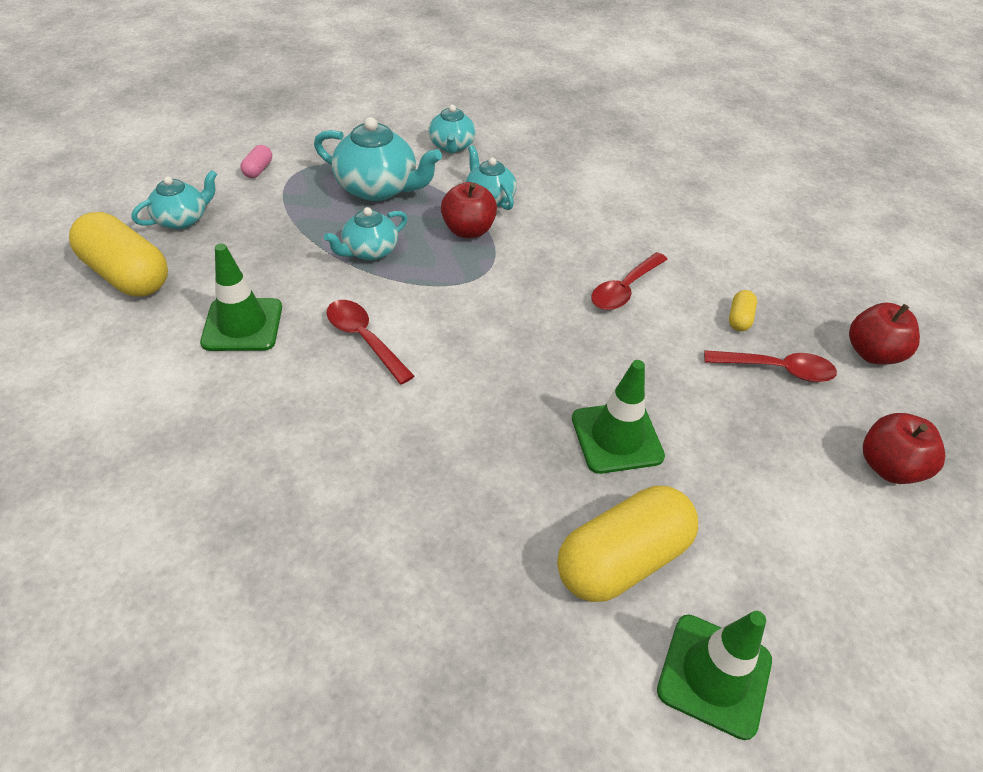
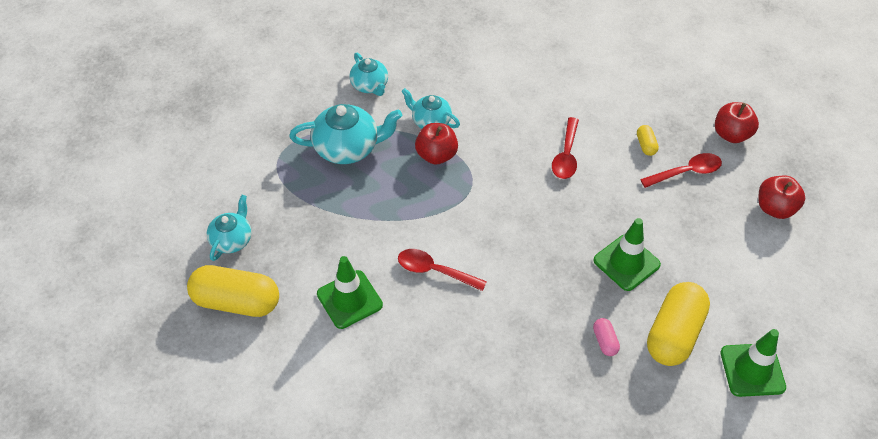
camera: 25 degrees left, 5 degrees up
pink capsule [241,145,272,178] -> pink capsule moved to [593,318,620,356]
turquoise teapot [324,207,408,260] -> none

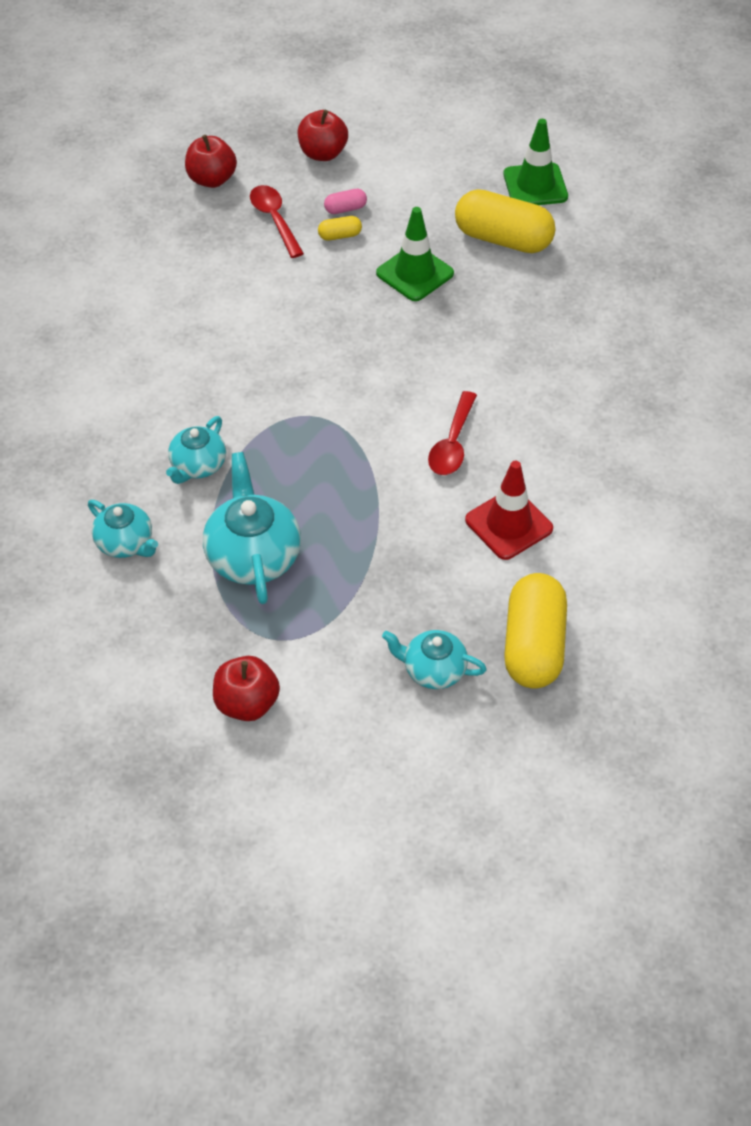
camera: 95 degrees left, 0 degrees up
green traffic cone [317,256,383,329] -> red traffic cone [465,461,553,560]
turquoise teapot [349,53,388,96] -> turquoise teapot turned 75 degrees clockwise [88,500,158,558]
red apple [415,123,458,165] -> red apple moved to [213,656,280,721]
red spoon [552,117,579,179] -> none
pink capsule [593,318,620,356] -> pink capsule moved to [324,189,367,214]
yellow capsule [637,125,659,156] -> yellow capsule moved to [318,216,362,241]

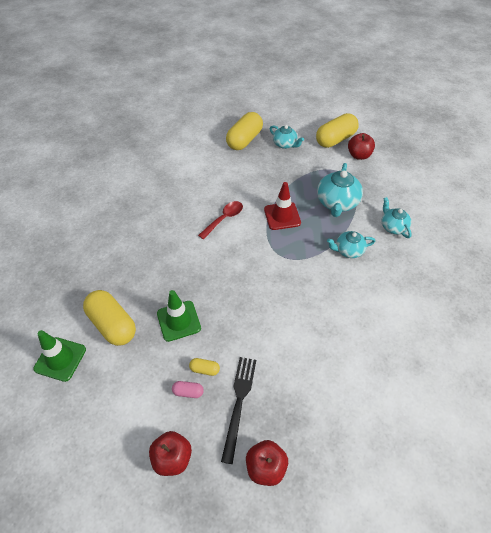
camera: 155 degrees left, 0 degrees up
turquoise teapot [166,416,226,484] -> turquoise teapot turned 150 degrees counterclockwise [327,231,375,258]
red spoon [250,185,304,258] -> black fork [221,357,256,464]
red traffic cone [465,461,553,560] -> red traffic cone moved to [264,182,301,230]
none -> yellow capsule [316,113,359,148]

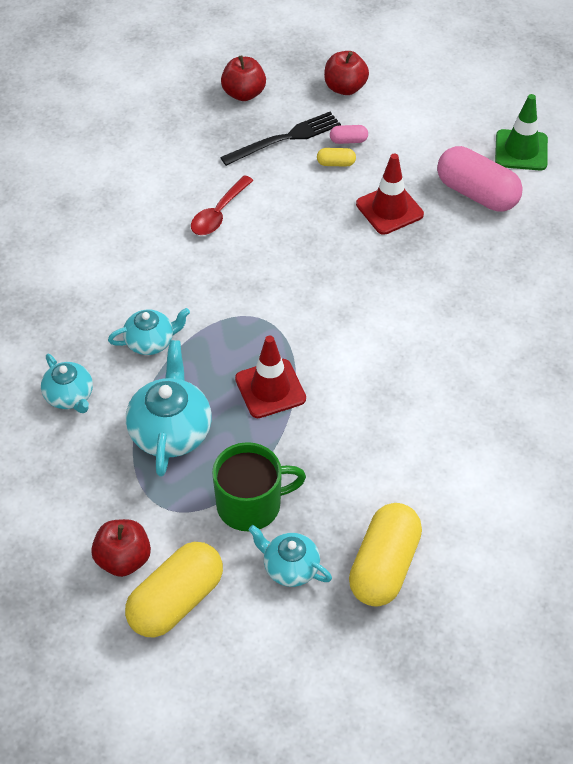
camera: 170 degrees right, 0 degrees up
yellow capsule [83,290,136,346] -> pink capsule [437,146,523,212]
green traffic cone [157,290,201,342] -> red traffic cone [356,154,424,235]
red spoon [198,201,243,239] -> red spoon moved to [191,175,254,235]
black fork [221,357,256,464] -> black fork turned 120 degrees counterclockwise [220,112,341,166]
none -> green mug [212,442,306,531]

